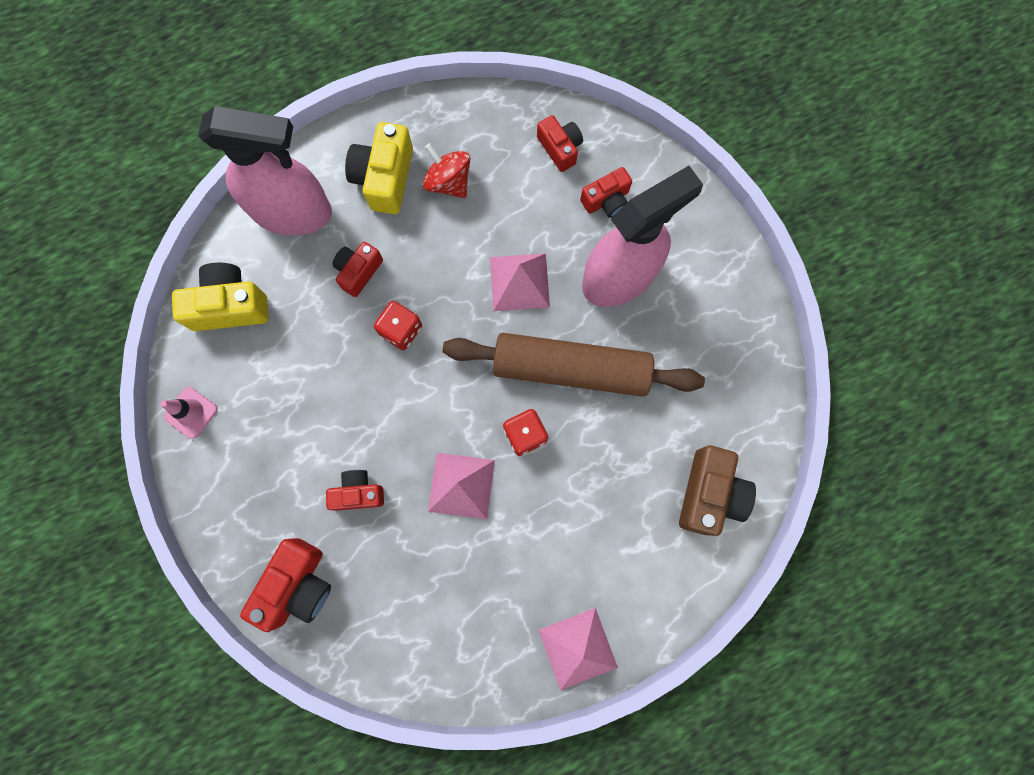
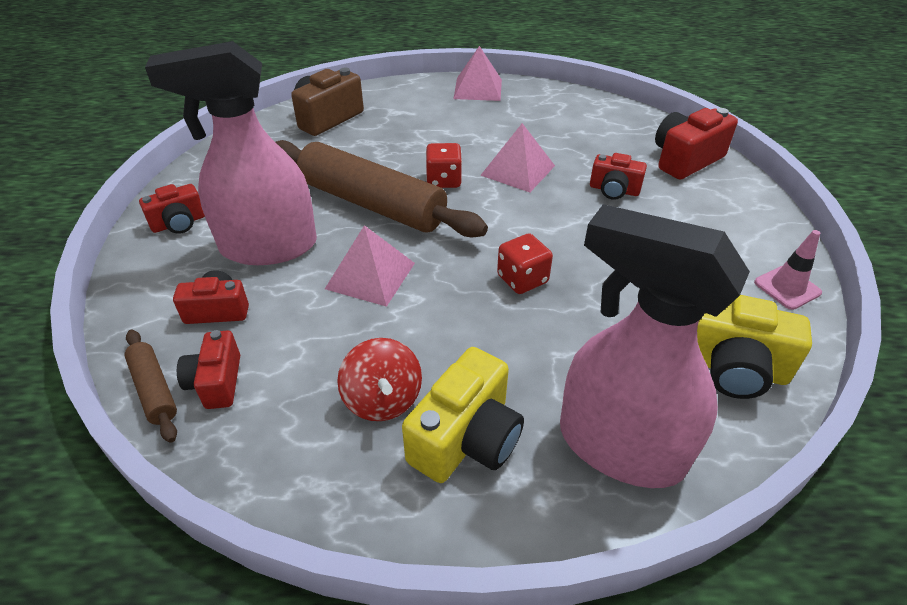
camera: 155 degrees left, 35 degrees down
red camera [333,242,383,297] -> red camera moved to [139,184,205,234]
none -> brown rolling pin [124,330,177,443]

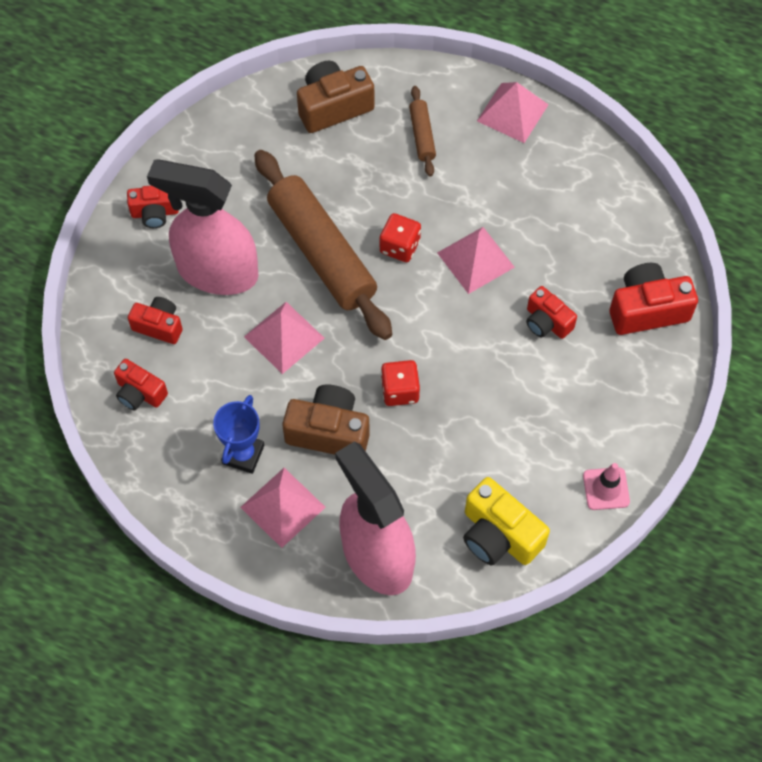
camera: 25 degrees right, 20 degrees up
brown rolling pin [124,330,177,443] -> brown rolling pin moved to [409,86,436,177]
red camera [177,330,240,409] -> red camera turned 75 degrees counterclockwise [114,359,168,411]
red spinning top [337,338,422,421] -> blue trophy [213,395,264,474]
yellow camera [402,347,524,483] -> pink pyramid [240,468,326,548]
none -> brown camera [282,385,370,455]

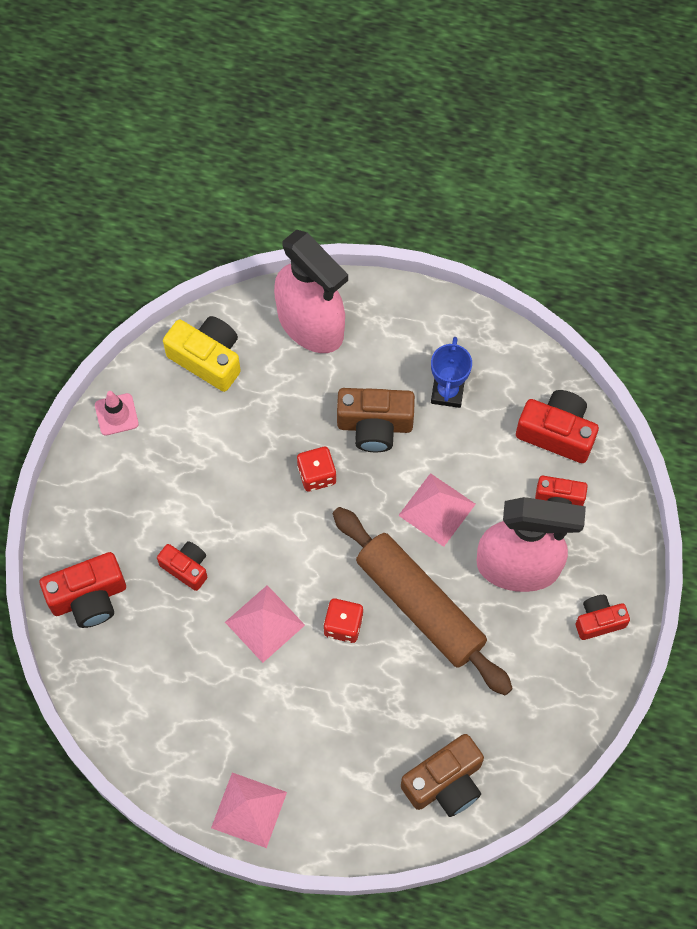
camera: 170 degrees right, 5 degrees up
red camera [114,359,168,411] -> red camera [516,390,599,463], size x1.59
pink pyramid [240,468,326,548] -> none
brown rolling pin [409,86,436,177] -> none

